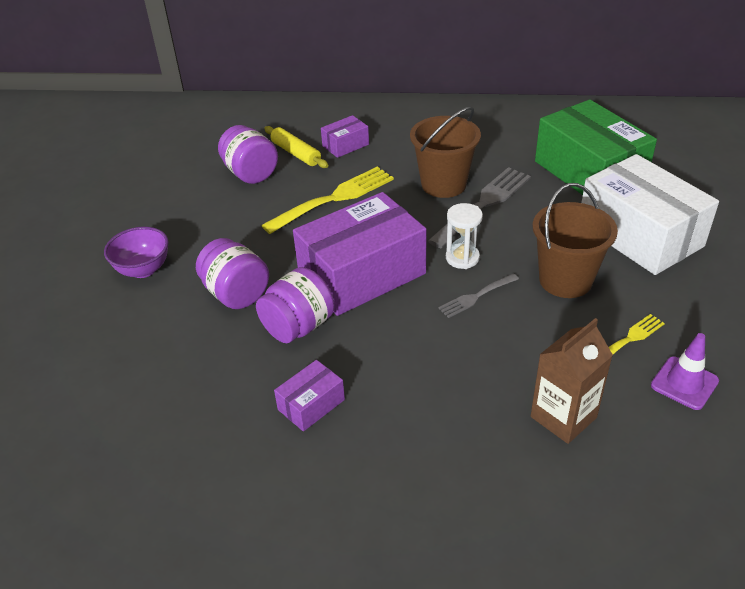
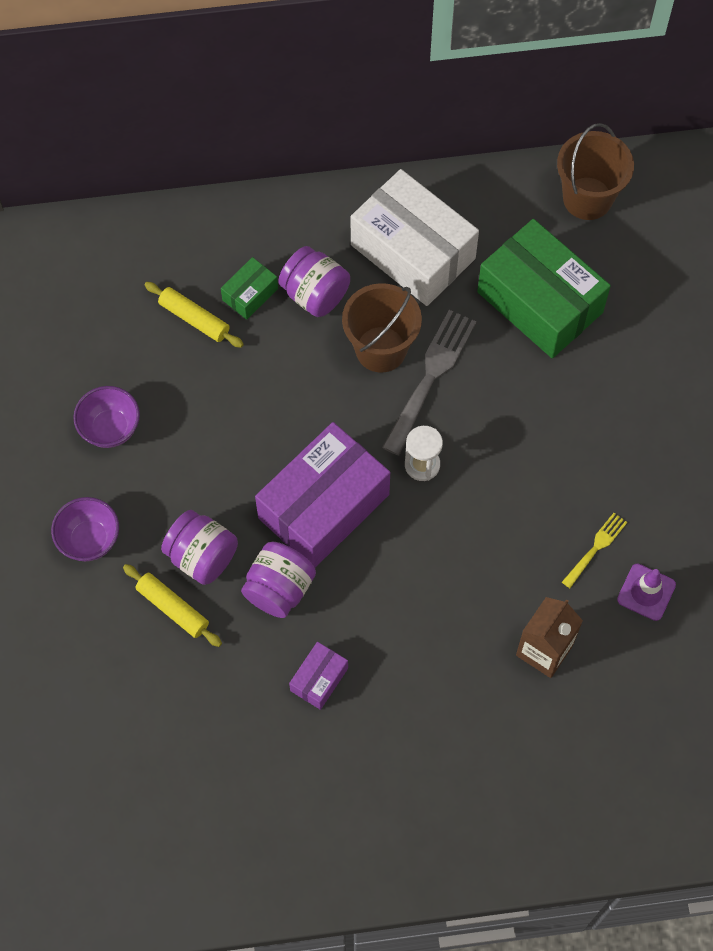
camera: 15 degrees left, 25 degrees up
purple jar [218,125,278,184] -> purple jar moved to [278,246,350,317]
yellow fork [261,167,394,234] -> none
purple box [321,115,369,158] -> green box [221,257,278,320]
grey fork [438,273,519,318] -> none
brown bucket [533,183,618,298] -> brown bucket moved to [557,123,634,220]
white box [581,154,719,275] -> white box moved to [351,169,479,306]
none -> purple bowl [73,386,140,448]
none -> yellow rolling pin [123,564,222,647]

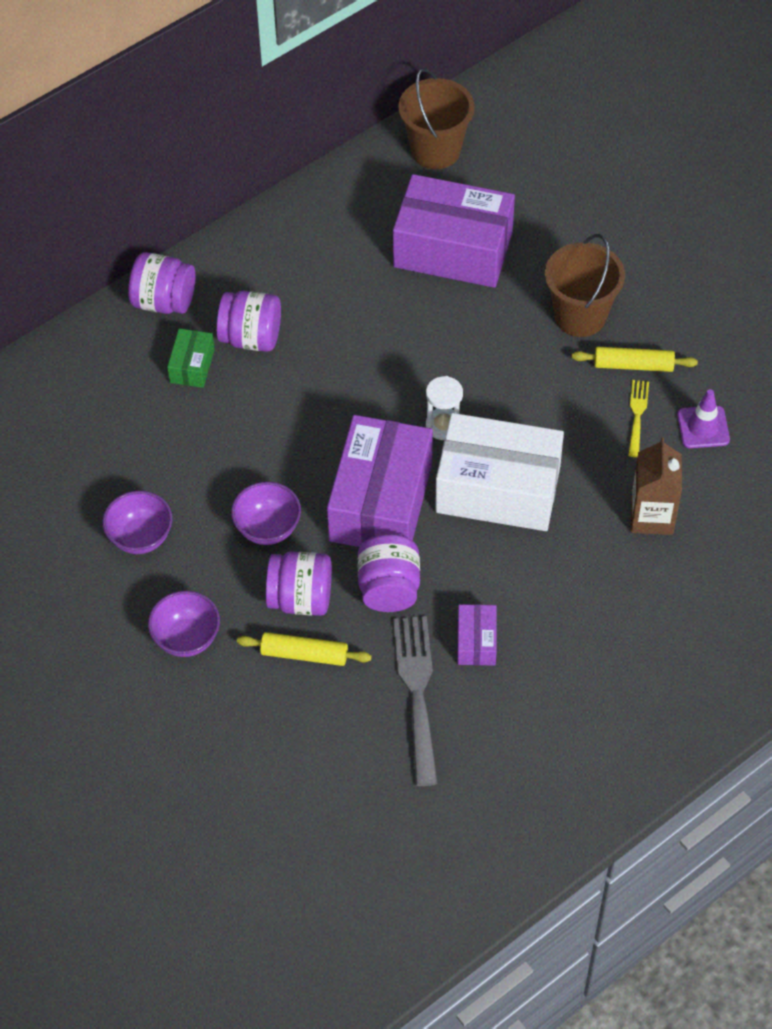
camera: 30 degrees left, 10 degrees down
yellow rolling pin [145,282,244,348] -> yellow rolling pin moved to [572,347,698,372]
brown bucket [342,283,422,373] -> brown bucket moved to [545,234,625,337]
white box [351,169,479,306] -> white box moved to [435,413,564,531]
grey fork [382,310,476,455] -> grey fork moved to [393,616,438,786]
green box [477,219,611,358] -> purple box [393,174,515,288]
none -> purple jar [128,252,195,314]
none -> purple bowl [231,482,301,545]

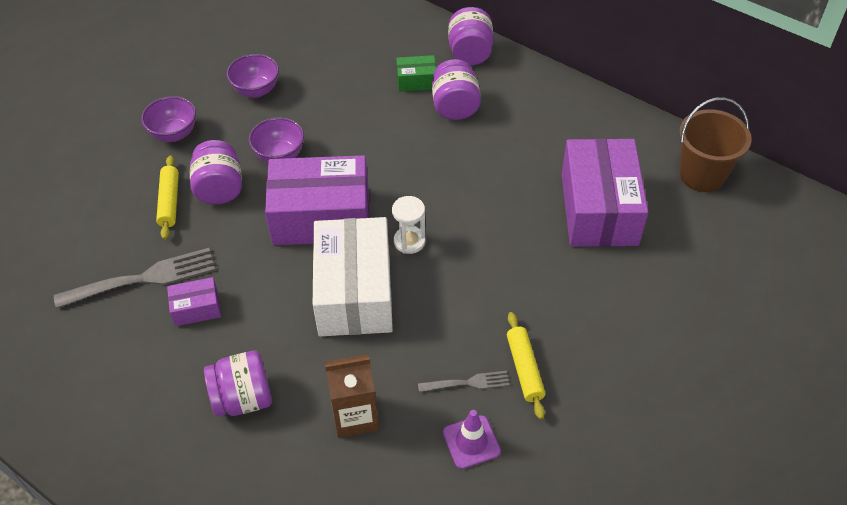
camera: 75 degrees right, 5 degrees down
purple jar [357,534,420,612] -> purple jar moved to [204,351,272,417]
brown bucket [545,234,625,337] -> none
yellow fork [628,380,649,457] -> grey fork [418,371,509,392]

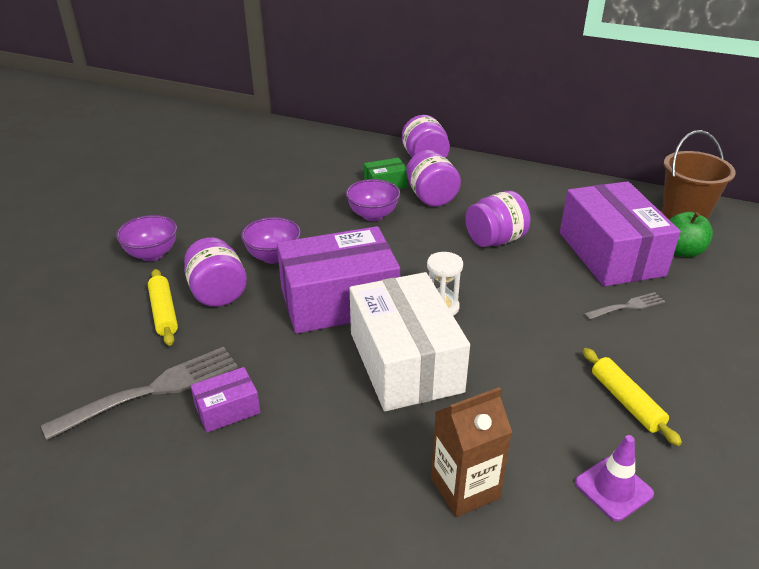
camera: 15 degrees left, 15 degrees down
purple jar [204,351,272,417] -> purple jar moved to [465,191,530,247]
purple bowl [226,54,279,98] -> purple bowl moved to [346,179,400,221]
grey fork [418,371,509,392] -> grey fork moved to [584,292,665,320]
none -> green apple [669,212,713,257]

